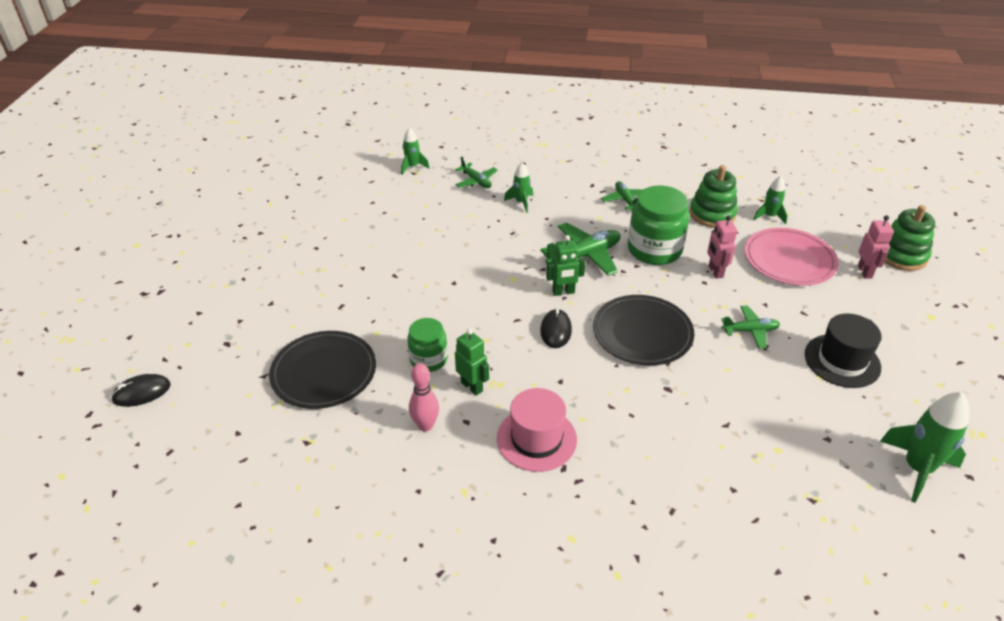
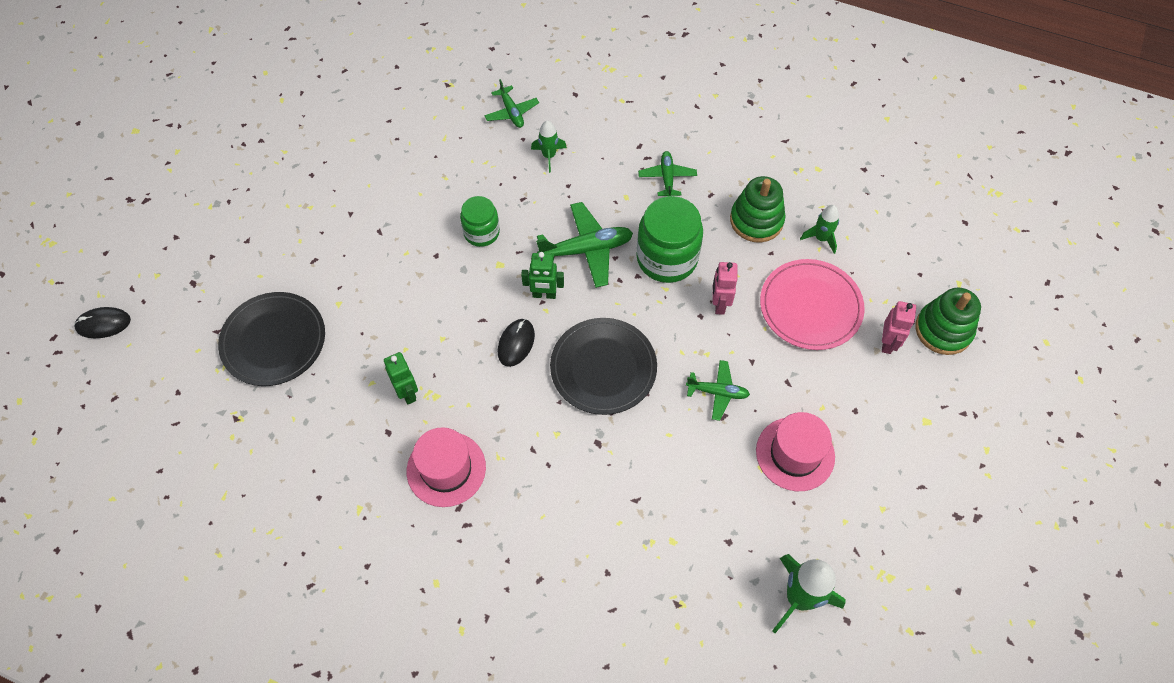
camera: 15 degrees right, 20 degrees up
green rocket [401,127,429,175] -> none
green jar [407,318,448,372] -> green jar moved to [460,196,500,247]
pink bowling pin [409,363,439,432] -> none
black hat [805,313,882,388] -> pink hat [756,412,835,491]

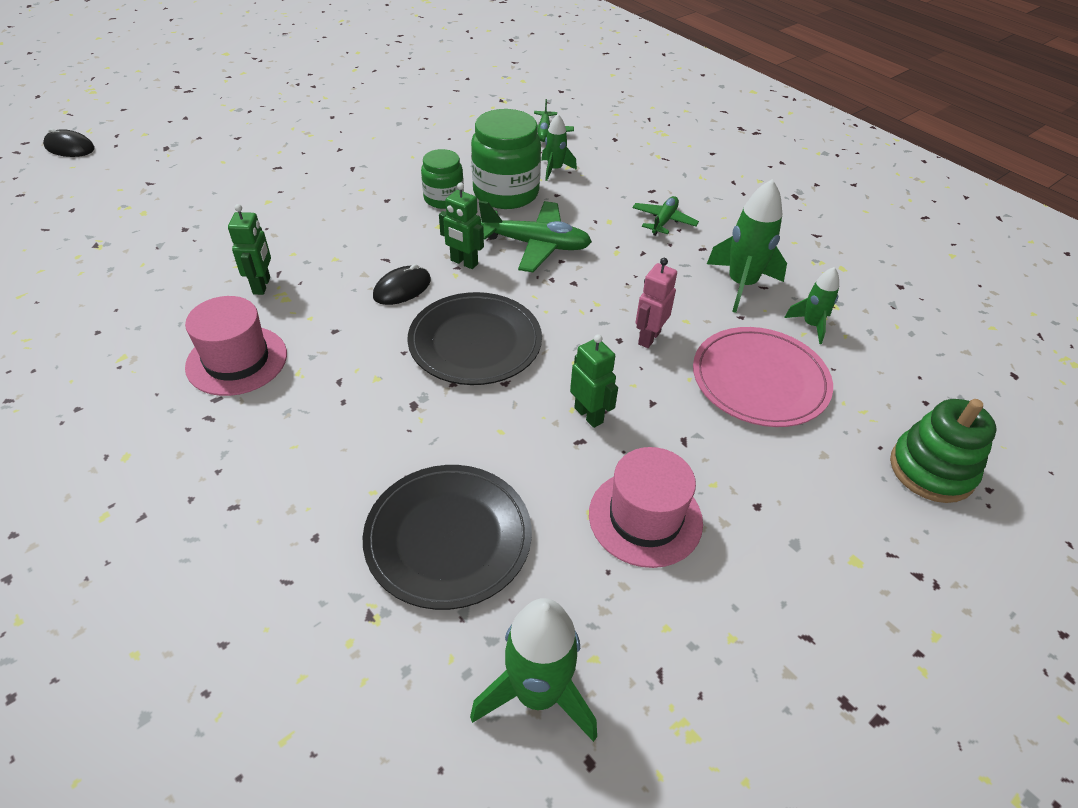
camera: 25 degrees right, 15 degrees down
black plate [218,292,325,386] -> black plate moved to [363,465,532,610]
green jar [636,196,703,283] -> green jar moved to [471,109,541,209]
green plane [686,360,750,421] -> green robot [570,334,618,428]
green stacking toy [730,176,786,242] -> green rocket [707,179,787,313]
pink robot [882,301,916,354] -> none

